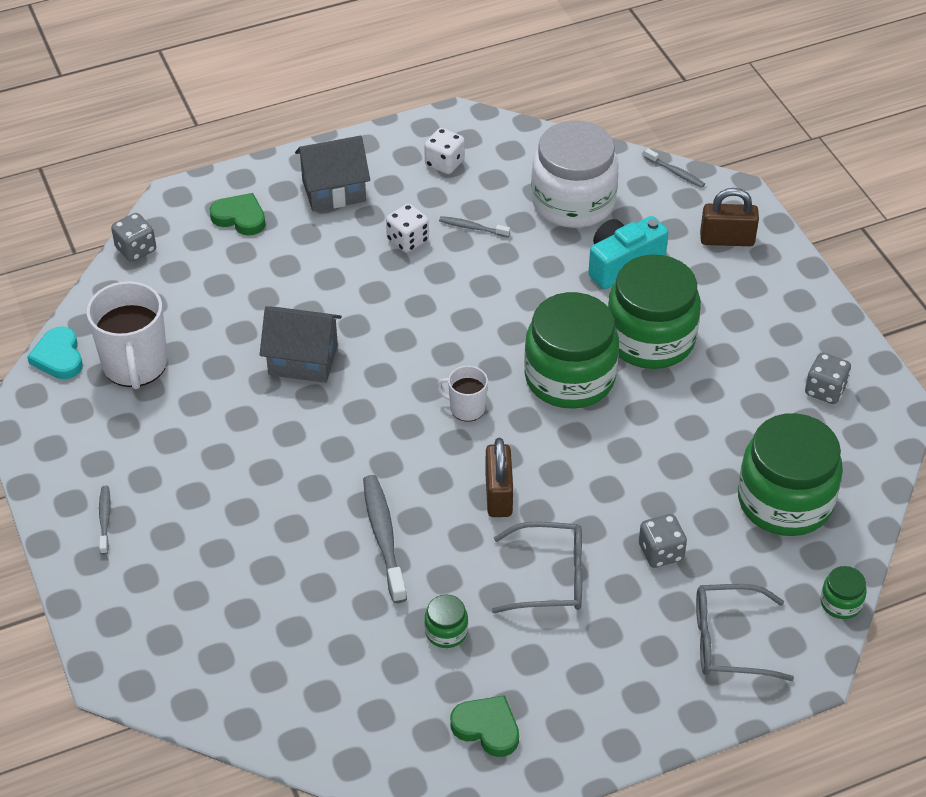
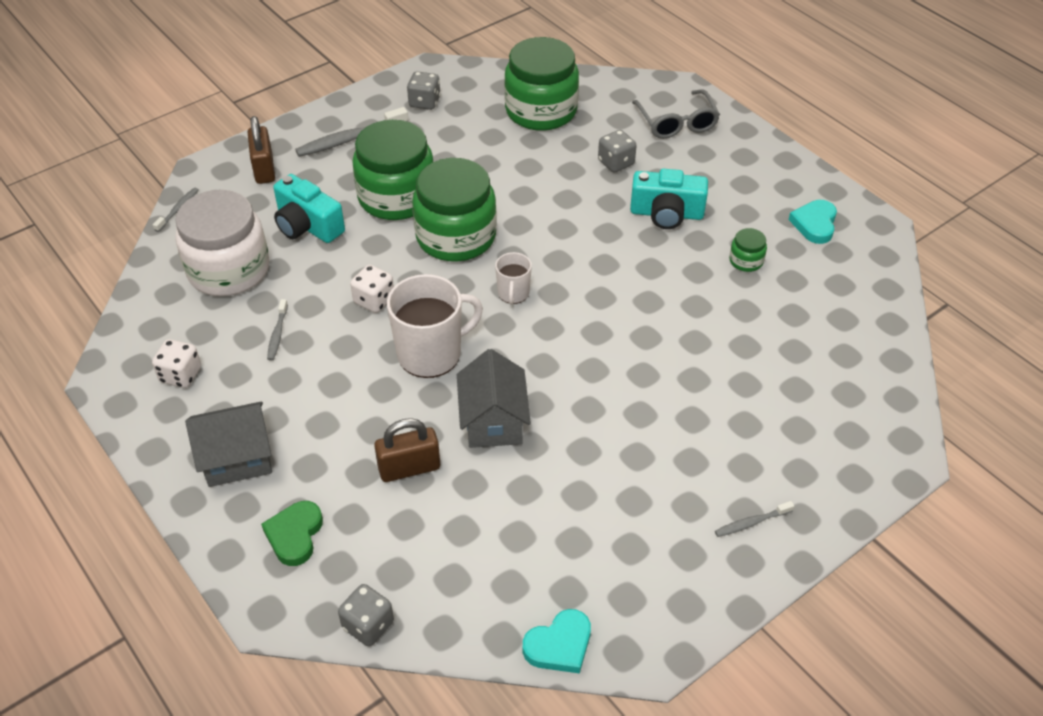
camera: 105 degrees left, 0 degrees up
white mug [86,281,168,389] -> white mug moved to [387,274,483,378]
grey house [295,136,370,212] -> grey house turned 75 degrees counterclockwise [185,402,272,487]
grey toothbrush [363,475,407,603] -> grey toothbrush moved to [295,107,408,157]
white dice [386,204,429,253] -> white dice moved to [350,265,394,313]
green heart [450,695,519,757] -> turquoise heart [789,200,837,244]
brown padlock [485,438,513,517] -> brown padlock moved to [374,418,440,482]
grey glasses [492,521,582,613] -> turquoise camera [630,169,708,229]
green jar [820,566,867,619] -> none

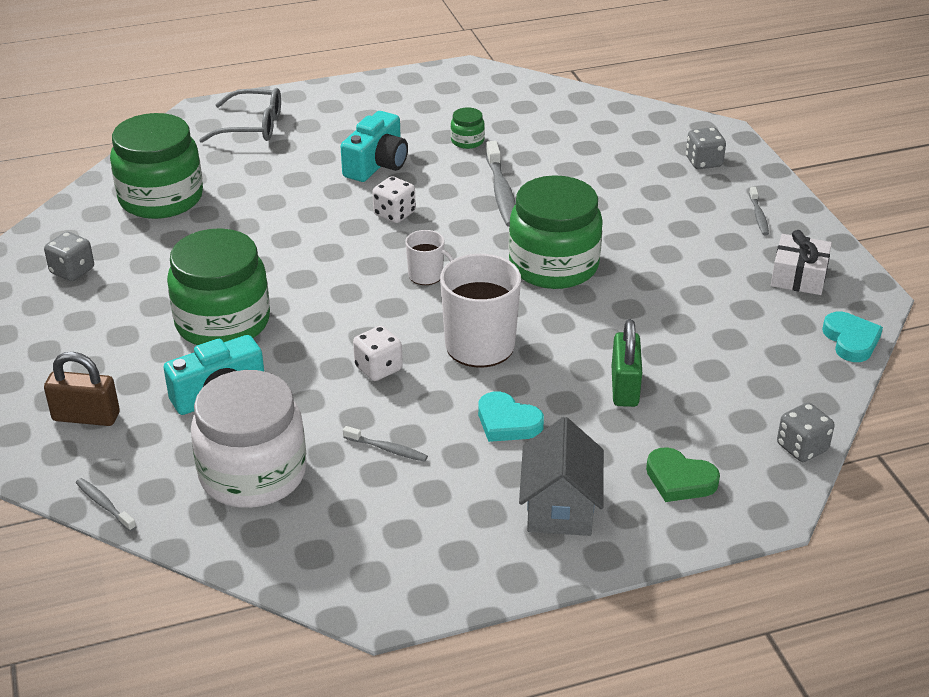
camera: 70 degrees left, 10 degrees down
white dice [152,339,201,388] -> white dice moved to [372,176,416,223]
grey toothbrush [295,107,408,157] -> grey toothbrush moved to [486,141,516,227]
brown padlock [374,418,440,482] -> green padlock [612,319,642,407]
green jar [412,158,497,262] -> green jar moved to [509,175,603,289]
grey house [457,349,531,448] -> none
grey dice [598,130,637,173] -> grey dice moved to [686,127,726,169]
turquoise heart [789,200,837,244] -> turquoise heart moved to [478,391,544,442]
none -> white gift [771,230,832,295]

